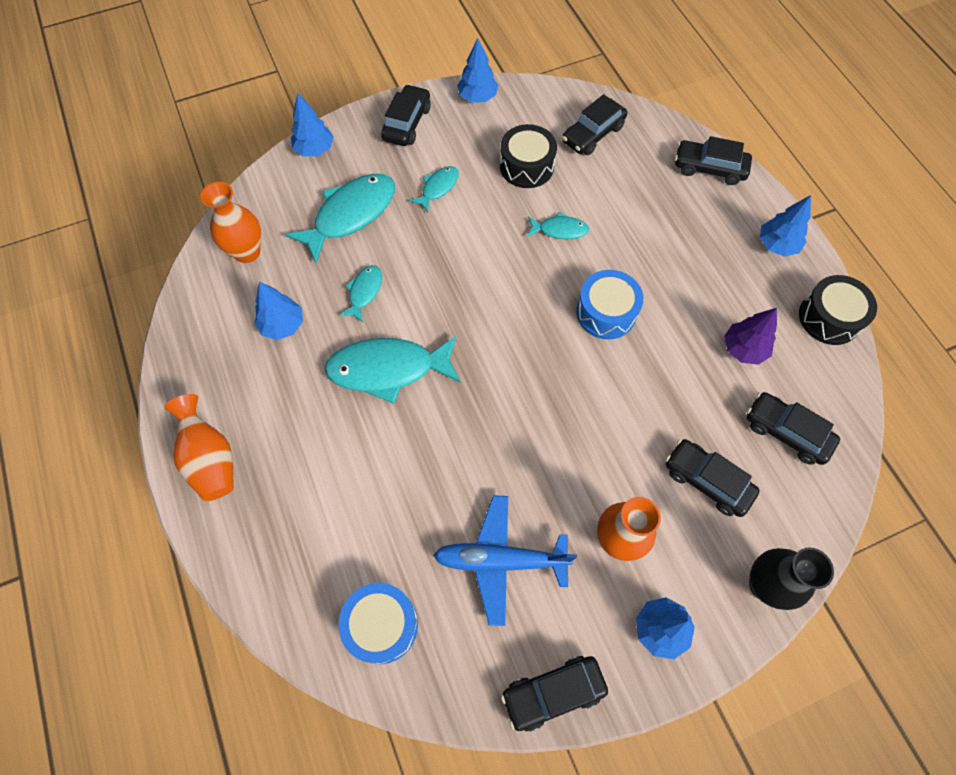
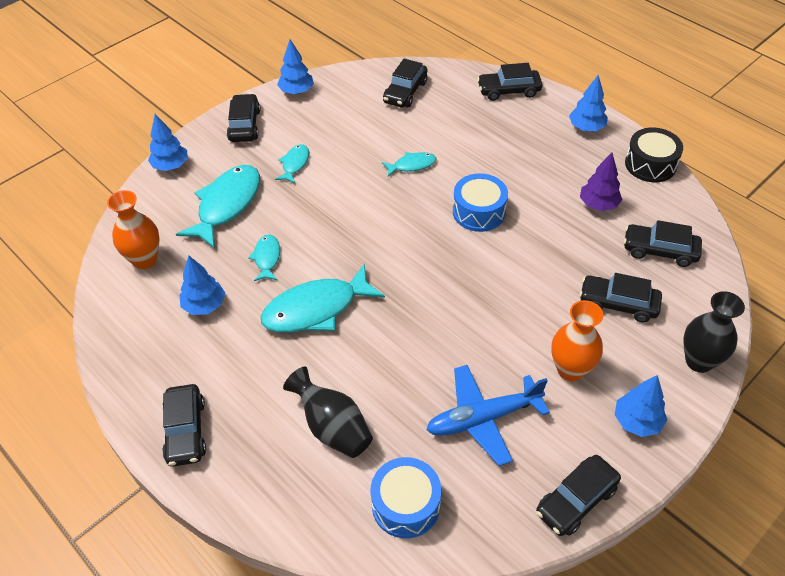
camera: 20 degrees left, 15 degrees down
orange vase [164,394,234,501] -> black car [162,384,206,467]
black drum [500,124,557,188] -> none
none -> black vase [283,367,373,458]

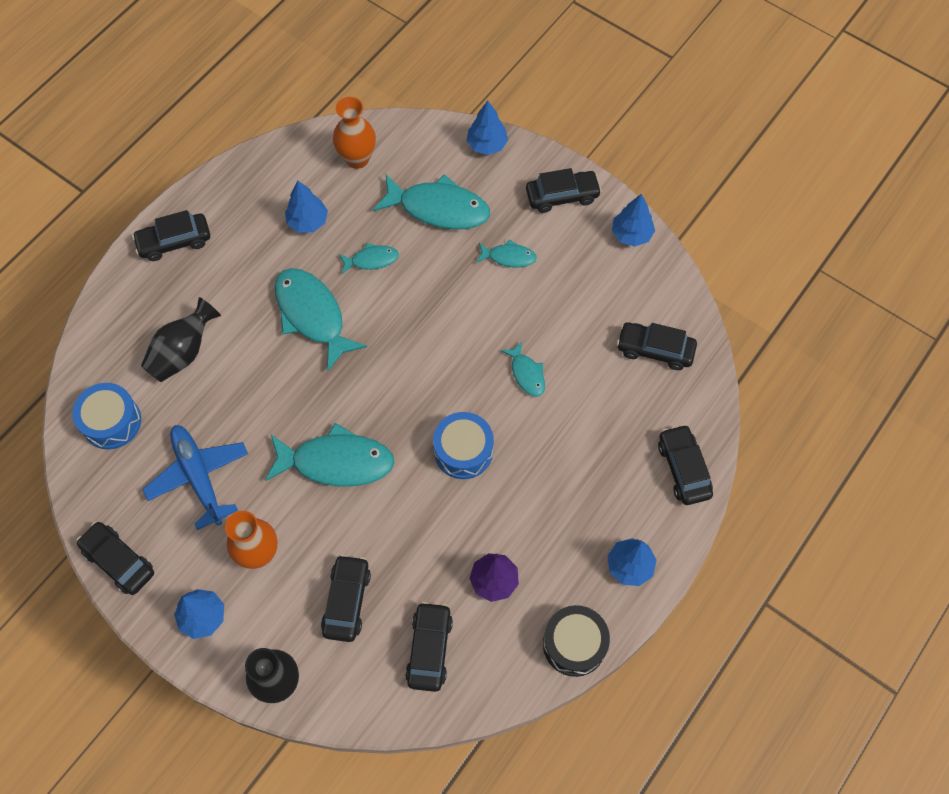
camera: 80 degrees right, 15 degrees up
none -> turquoise fish [265,423,394,487]

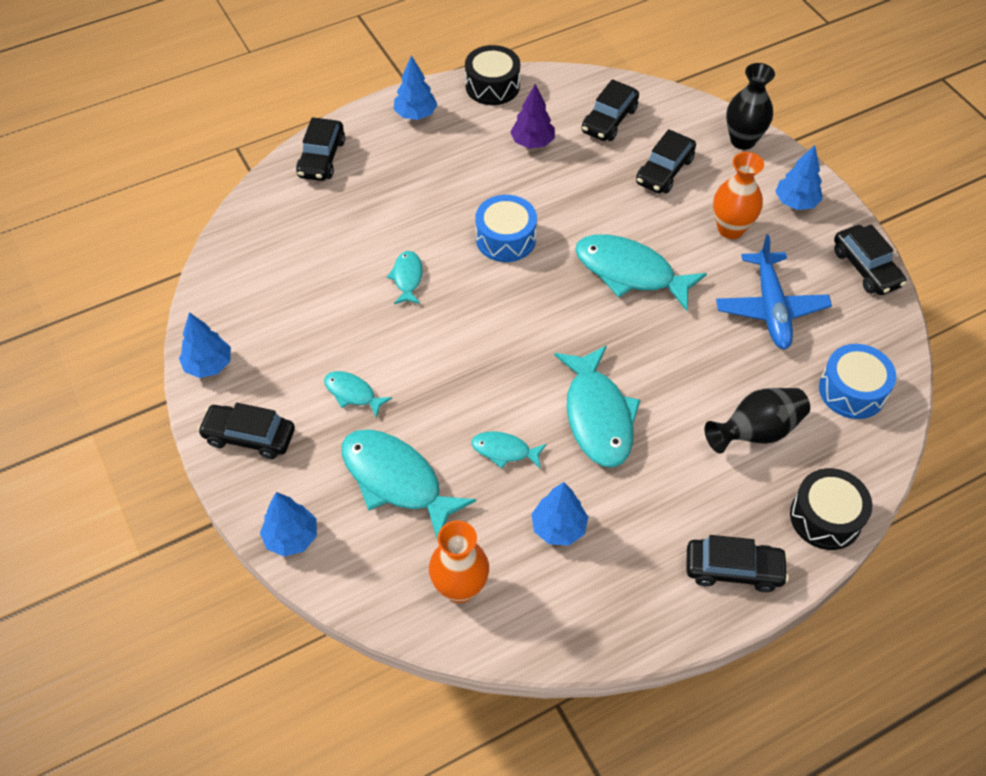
camera: 155 degrees left, 10 degrees down
black car [617,322,697,370] -> none
none -> black drum [790,468,872,550]

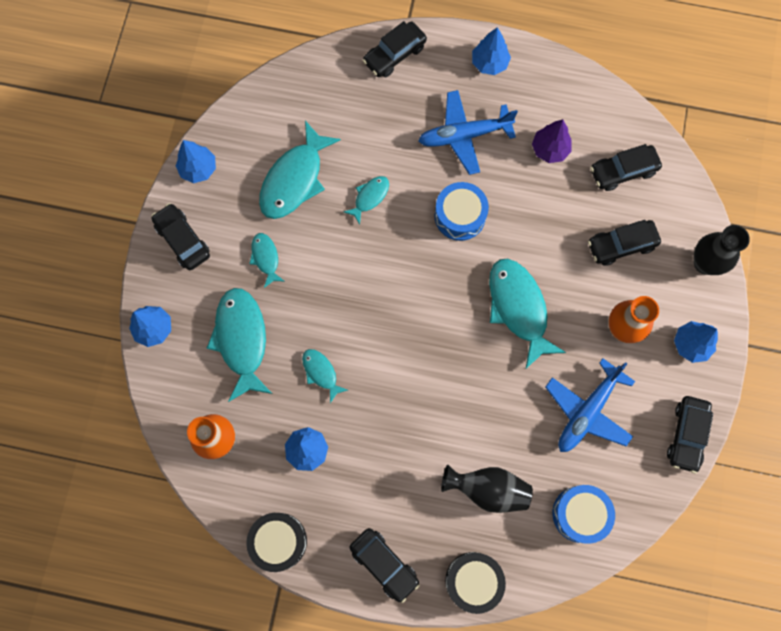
camera: 40 degrees right, 20 degrees up
black drum [465,45,520,105] -> black drum moved to [246,513,307,572]
turquoise fish [554,345,640,468] -> turquoise fish moved to [259,121,341,219]
none -> blue plane [418,90,518,175]

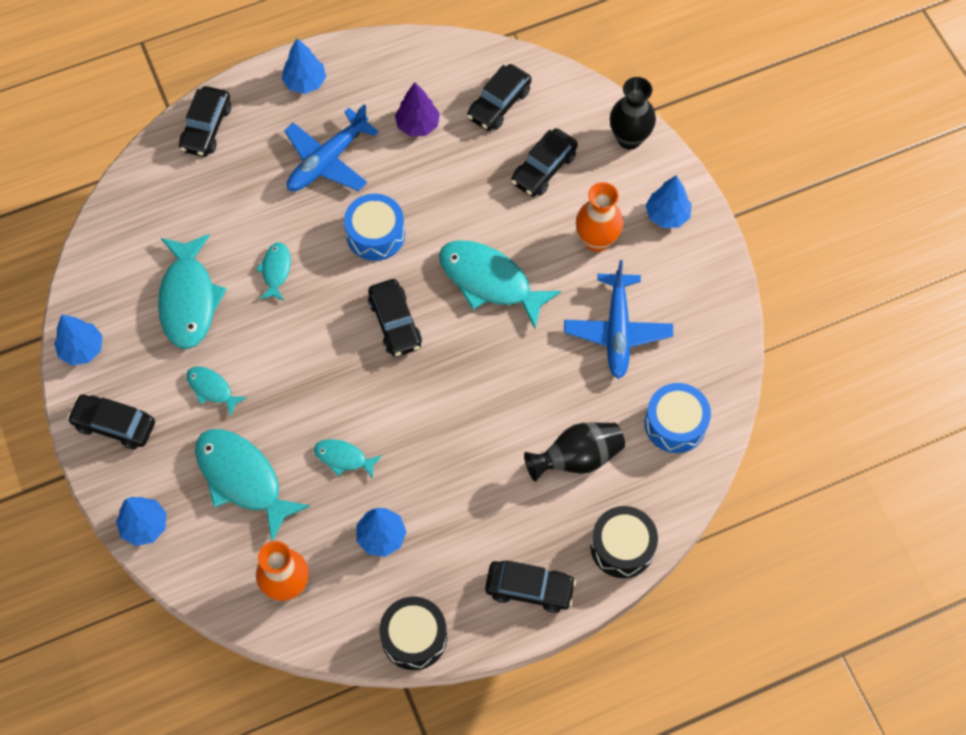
camera: 35 degrees left, 10 degrees down
black car [667,396,713,473] -> black car moved to [368,279,422,357]

